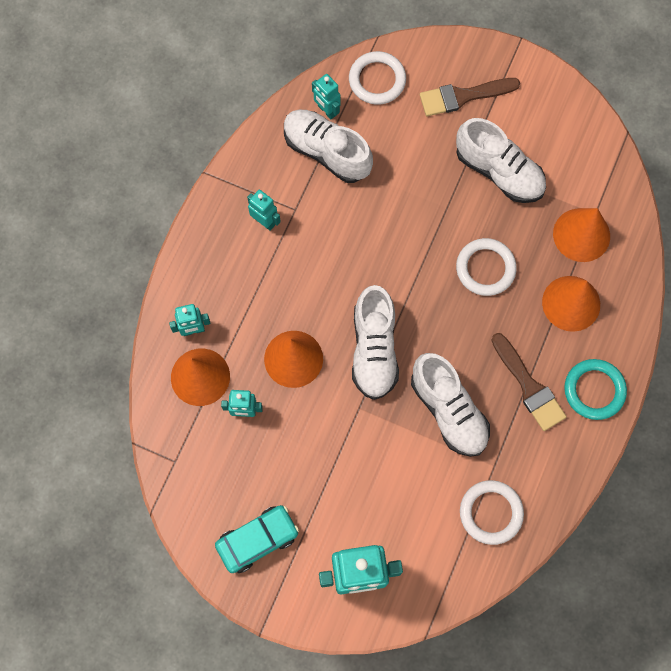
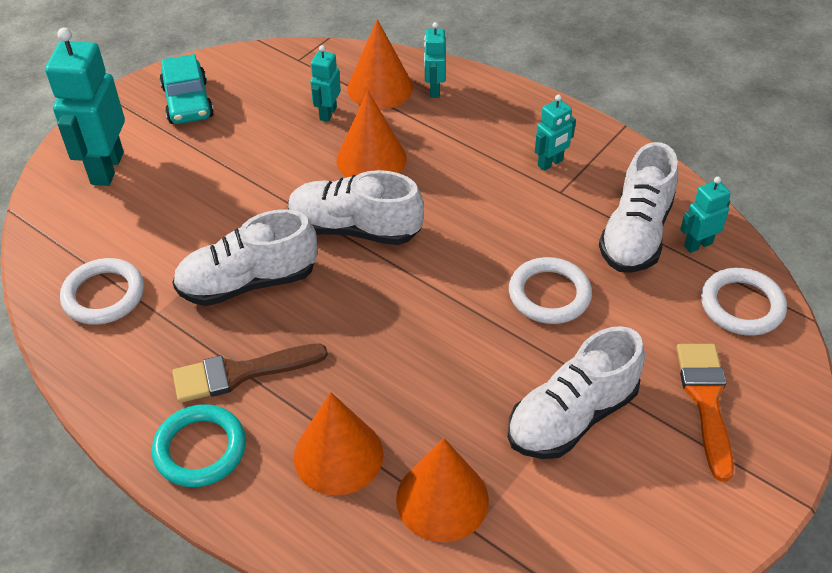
camera: 105 degrees right, 25 degrees down
white shoe [284,110,373,183] -> white shoe turned 150 degrees clockwise [599,142,678,273]
brown brush [420,78,520,116] -> orange brush [676,344,734,482]
white ring [456,238,517,296] -> white ring moved to [509,257,592,324]

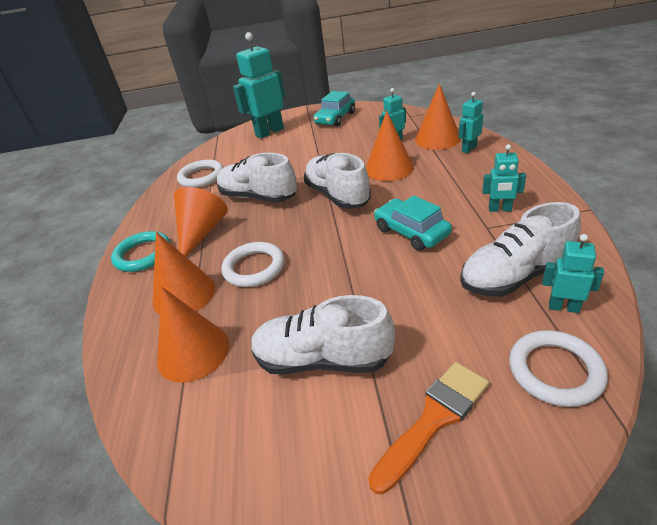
camera: 50 degrees right, 10 degrees down
brown brush [172,343,328,403] -> orange cone [174,187,228,256]
white ring [509,257,592,324] -> white ring moved to [221,242,284,287]
none -> turquoise car [374,195,452,251]

